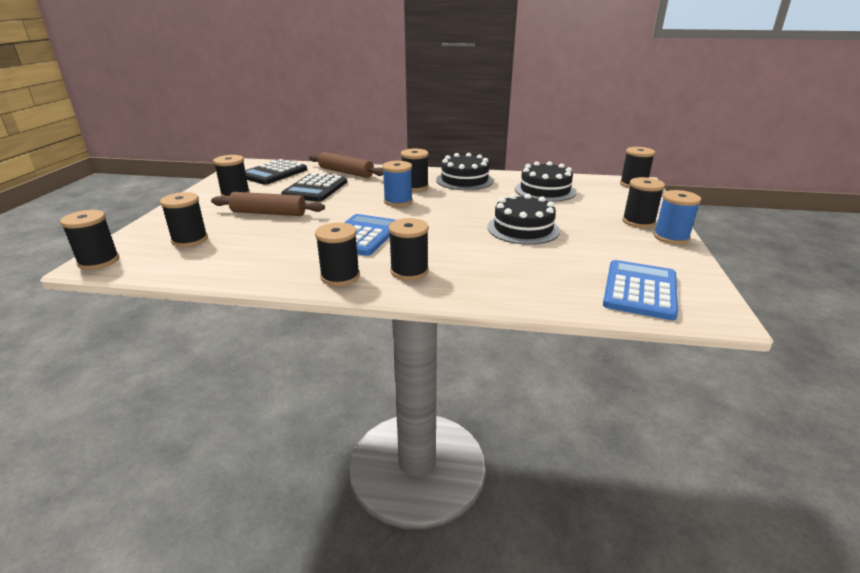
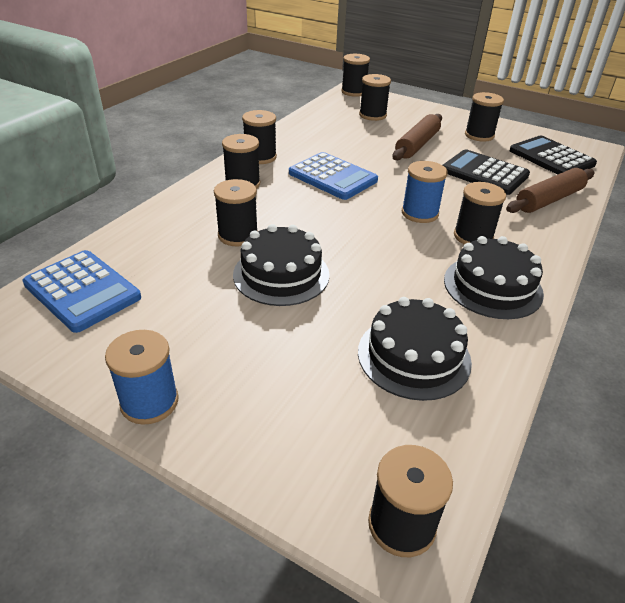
camera: 110 degrees right, 10 degrees up
black spool [622,177,665,228] -> black spool moved to [214,179,258,246]

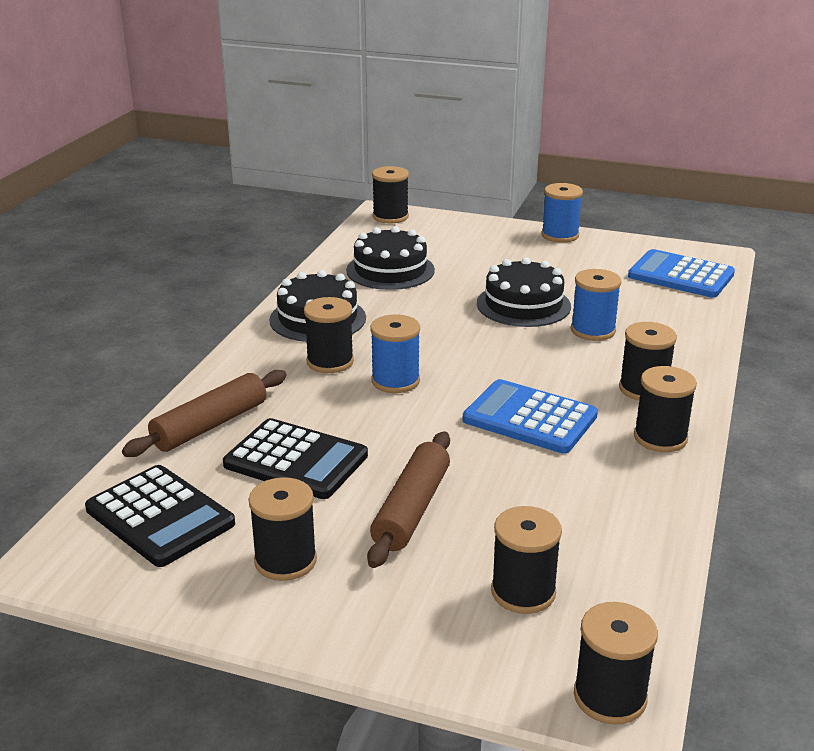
camera: 170 degrees right, 10 degrees down
black spool [214,179,258,246] -> blue spool [571,269,621,341]

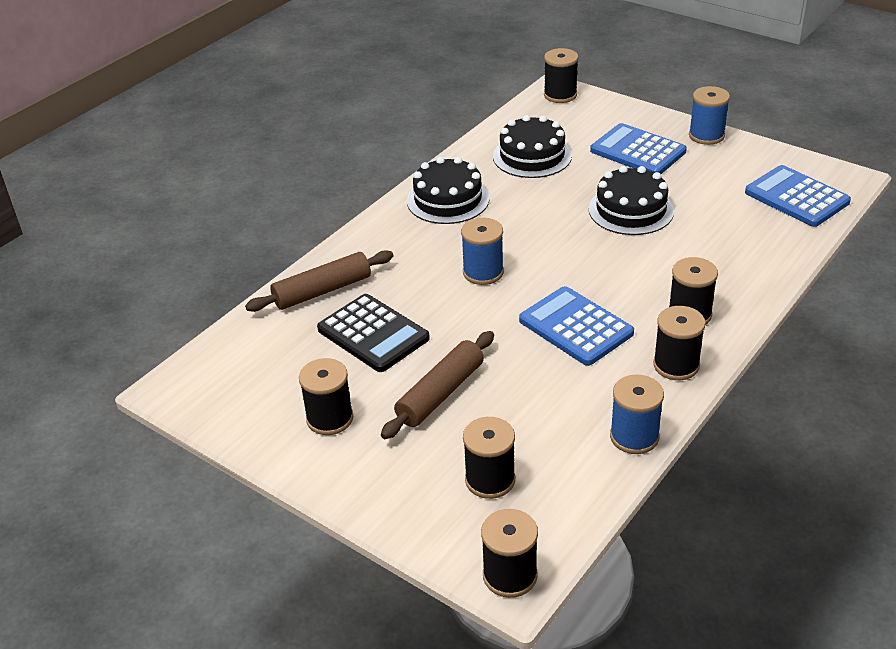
camera: 20 degrees right, 10 degrees up
black calculator [85,465,235,567] -> none
black spool [304,297,354,373] -> none
blue spool [571,269,621,341] -> blue spool moved to [610,375,664,454]
none -> blue calculator [590,123,687,174]

